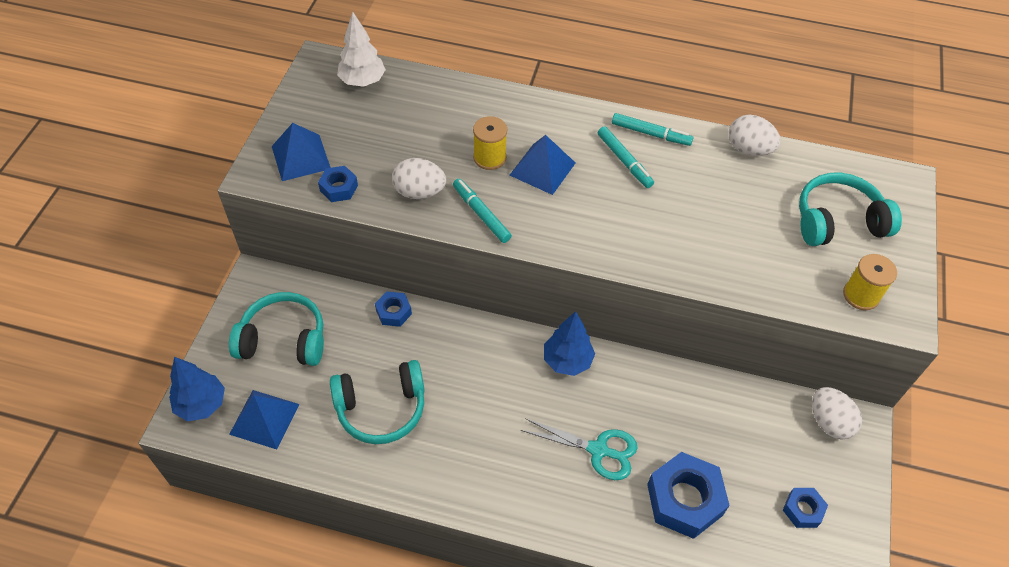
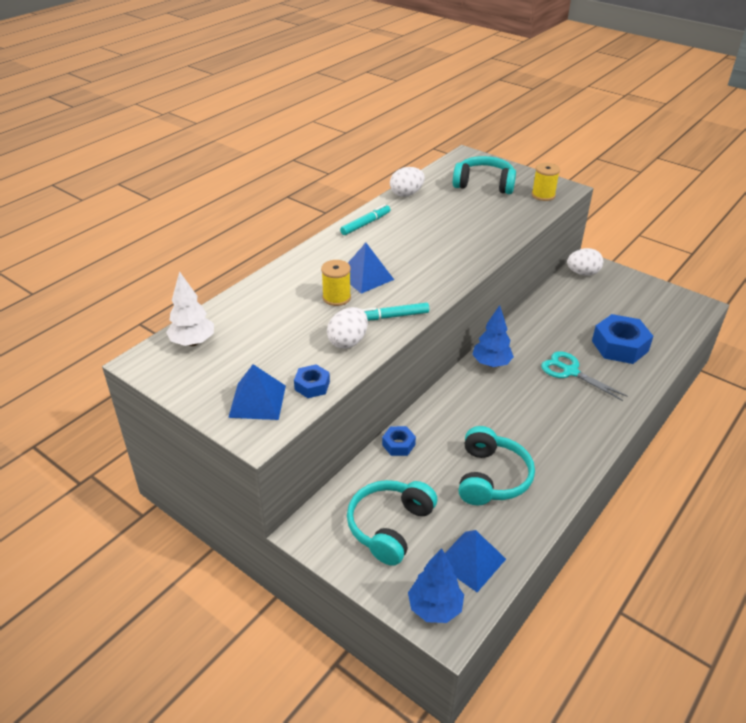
camera: 65 degrees left, 15 degrees down
turquoise scissors [521,418,637,480] -> turquoise scissors turned 90 degrees counterclockwise [541,351,628,401]
turquoise marker [598,126,654,188] -> none
blue nut [783,488,828,528] -> none
turquoise headphones [799,173,902,246] -> turquoise headphones turned 90 degrees clockwise [453,156,516,194]

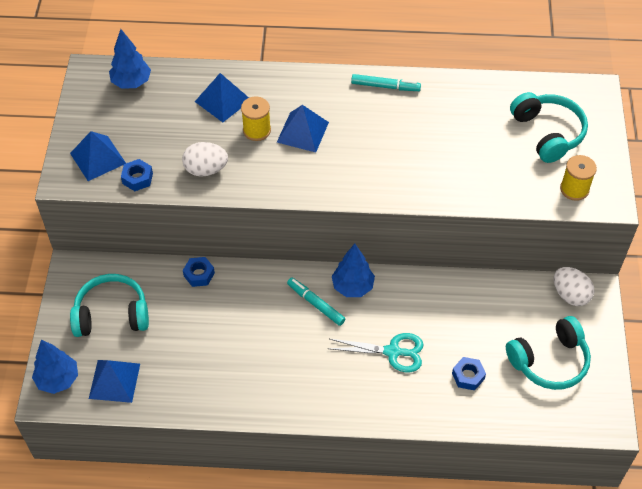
camera: 55 degrees right, 15 degrees up
white tree [166,271,214,346] -> blue tree [109,29,151,89]
turquoise marker [362,303,429,320] -> turquoise marker moved to [287,277,345,326]
white egg [390,167,425,197] -> none
turquoise headphones [459,426,535,505] -> turquoise headphones moved to [506,316,591,390]
turquoise scissors [541,351,628,401] -> turquoise scissors turned 90 degrees clockwise [327,333,424,372]
blue nut [592,314,653,364] -> blue nut [452,357,486,390], size x0.52
none -> blue pyramid [195,73,249,122]

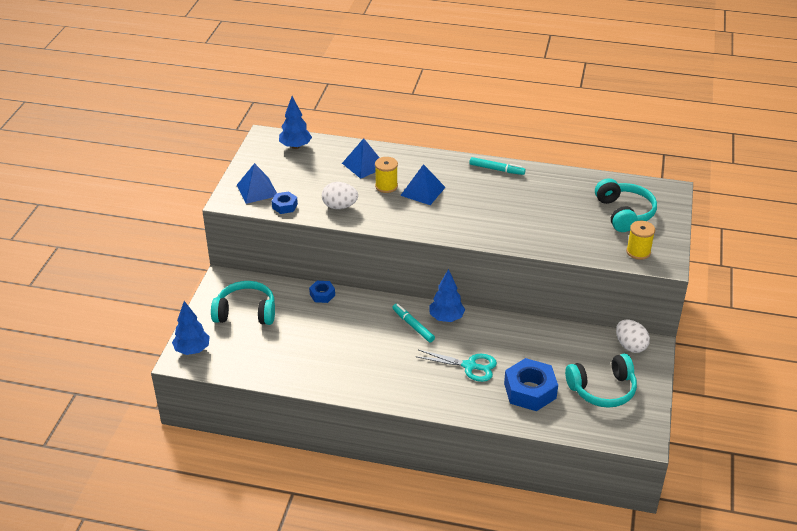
camera: 10 degrees right, 15 degrees down
blue pyramid [89,360,140,403] -> none
blue nut [452,357,486,390] -> blue nut [504,358,558,411], size x1.93

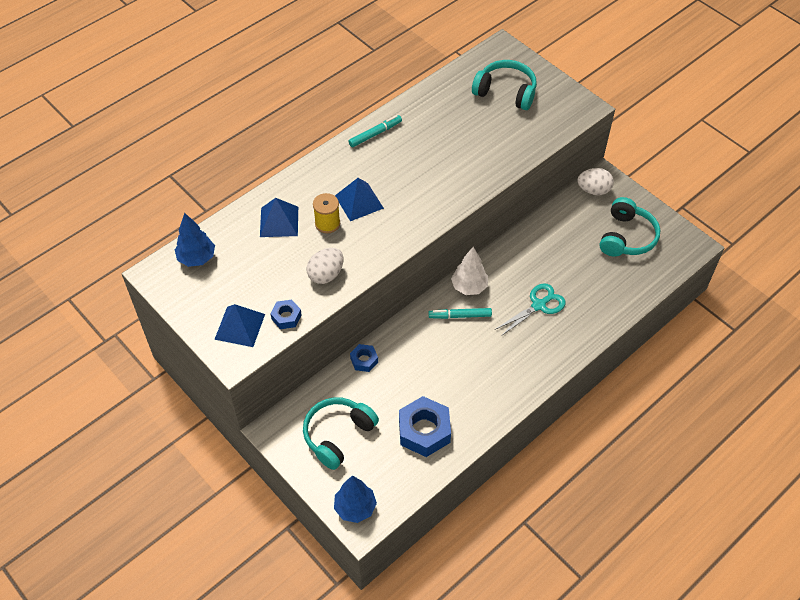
camera: 55 degrees left, 15 degrees up
blue tree [429,269,465,322] -> white tree [451,247,488,295]
blue nut [504,358,558,411] -> blue nut moved to [399,396,451,457]
yellow spool [626,221,655,260] -> none

